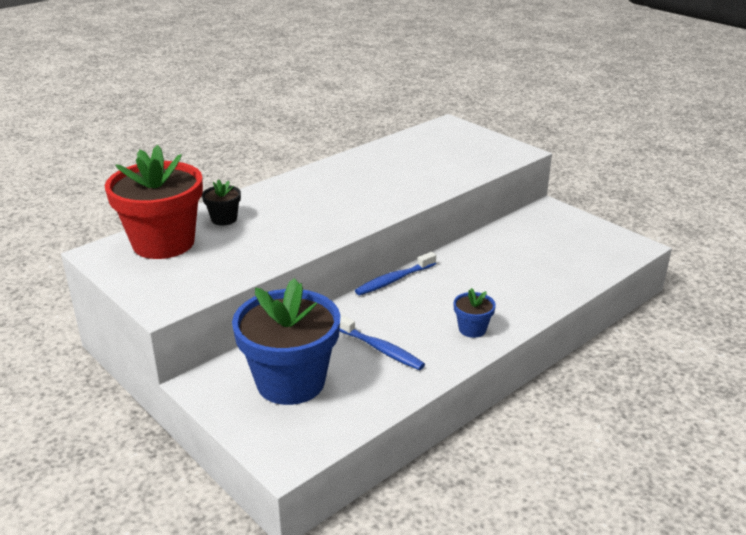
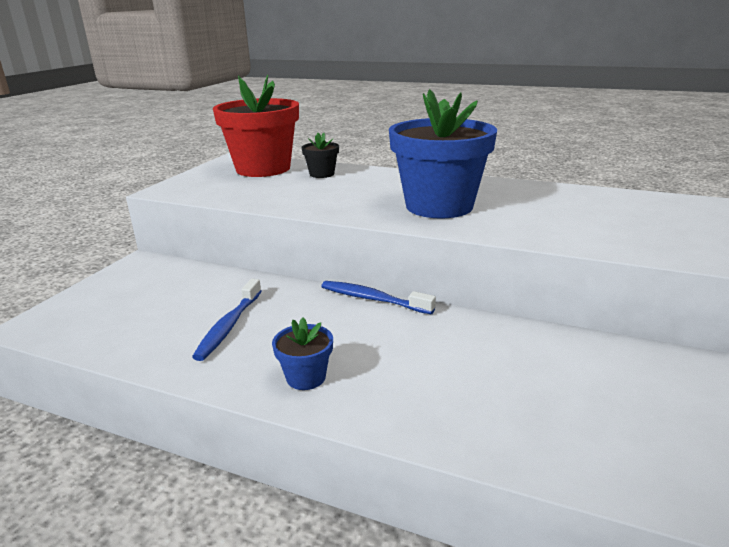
camera: 65 degrees right, 5 degrees down
blue flower pot [232,278,340,405] -> blue flower pot moved to [389,89,497,218]

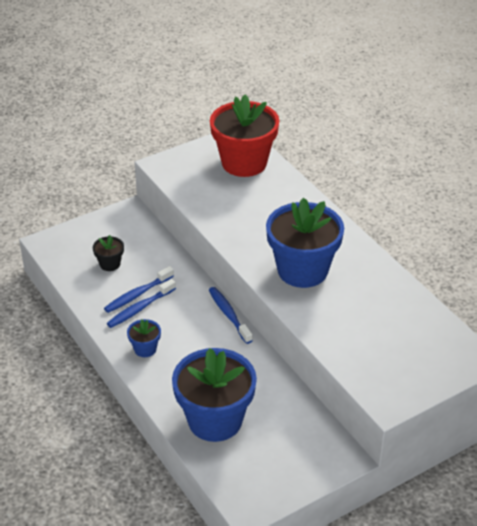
camera: 35 degrees right, 15 degrees up
black flower pot [302,133,339,178] -> black flower pot moved to [93,235,124,271]
none -> blue toothbrush [107,279,176,328]
none -> blue flower pot [172,348,257,442]

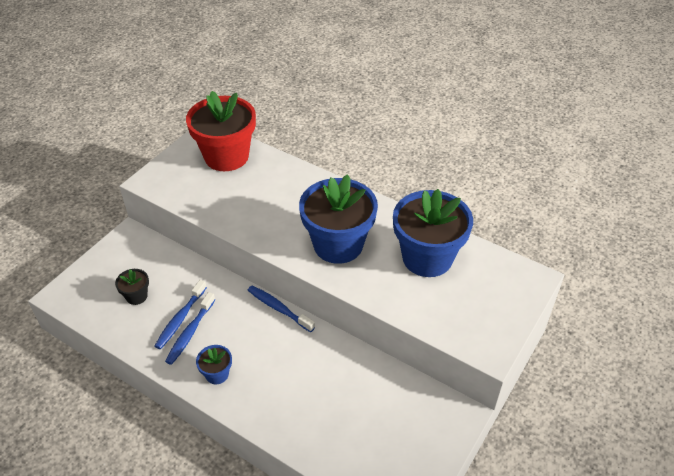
camera: 25 degrees left, 5 degrees up
blue flower pot [172,348,257,442] -> blue flower pot moved to [393,189,473,277]

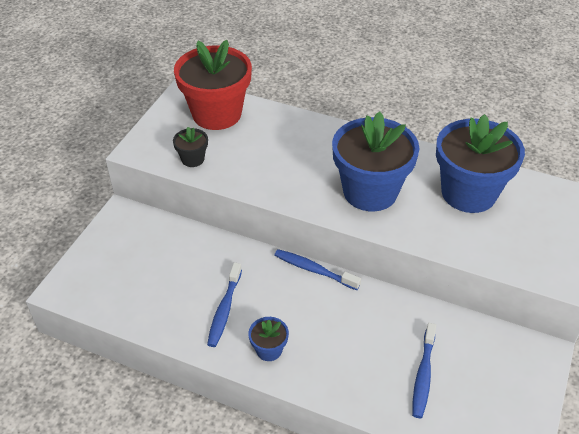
camera: 10 degrees left, 0 degrees up
black flower pot [115,269,149,305] -> black flower pot moved to [173,127,208,167]
blue toothbrush [155,280,207,349] -> blue toothbrush moved to [412,323,436,418]

